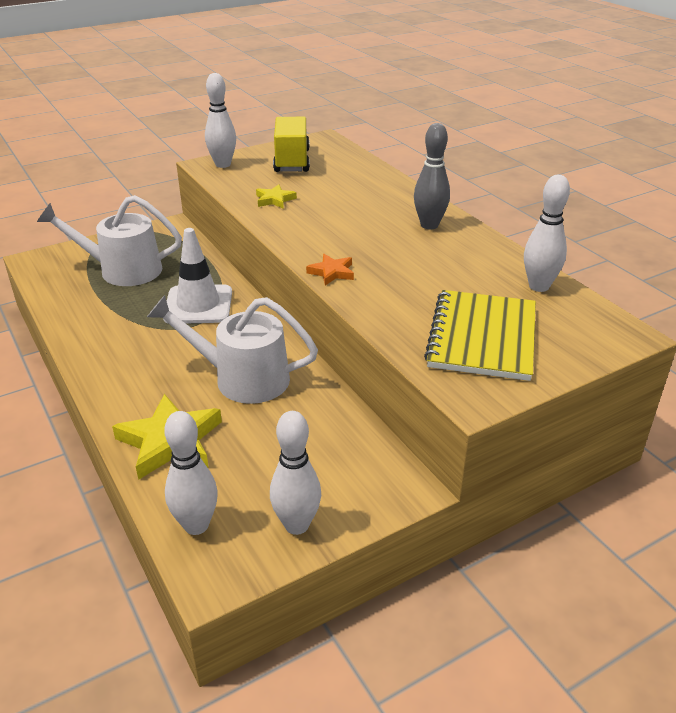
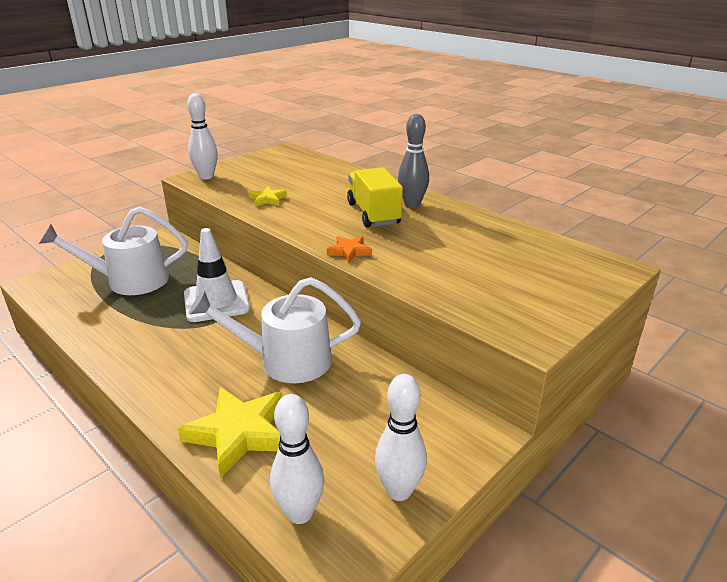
camera: 15 degrees left, 5 degrees down
yellow truck [273,117,310,172] -> yellow truck moved to [347,167,403,227]
yellow notebook [424,290,536,381] -> none
white bowling pin [524,175,570,292] -> none

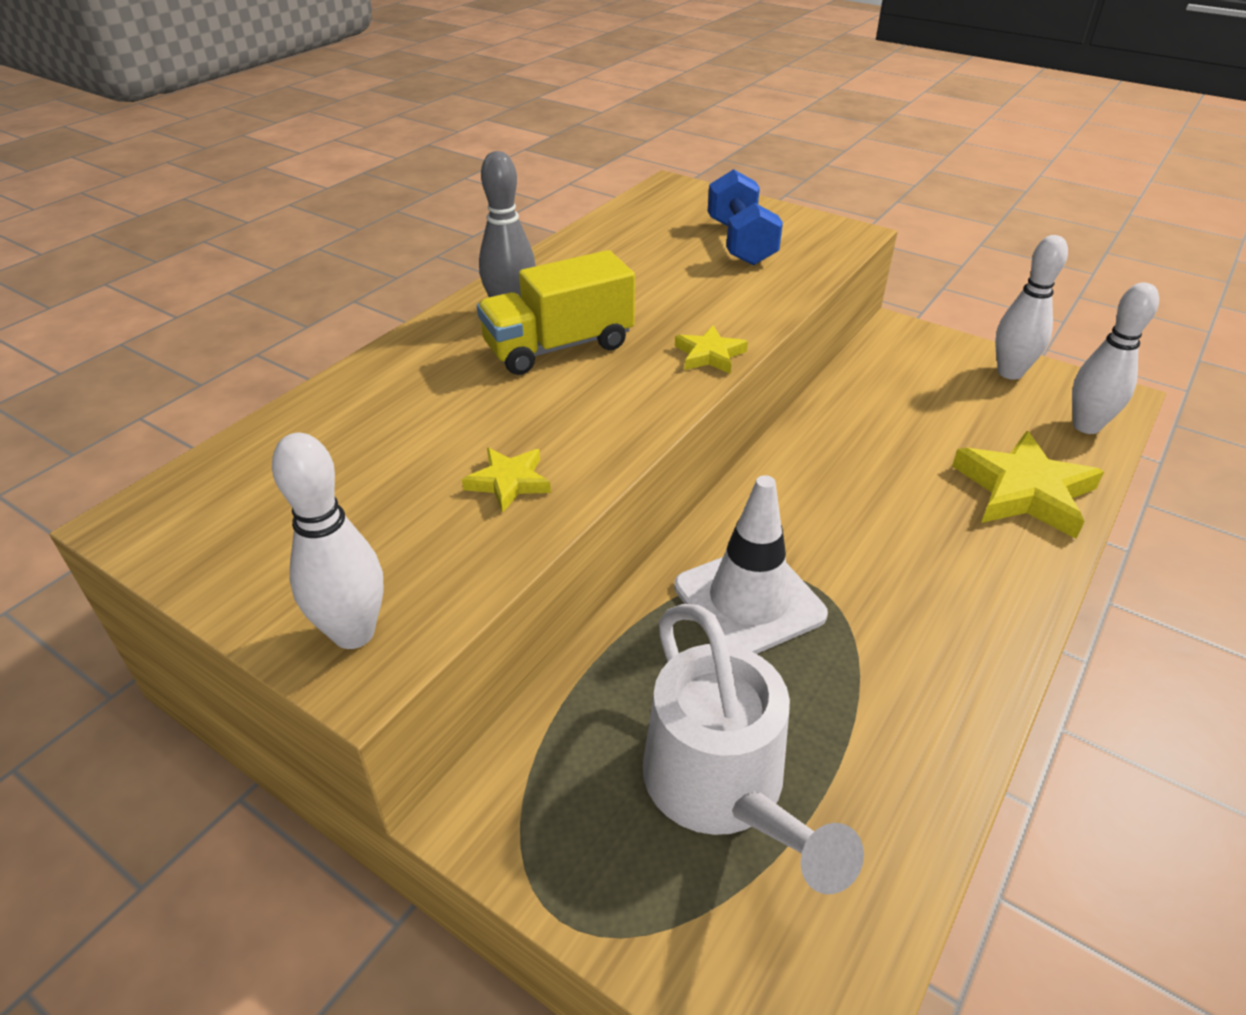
camera: 100 degrees left, 10 degrees up
white watering can [189,277,361,383] -> none
orange star [327,236,372,263] -> yellow star [675,326,748,374]
none -> blue dumbbell [708,169,783,266]

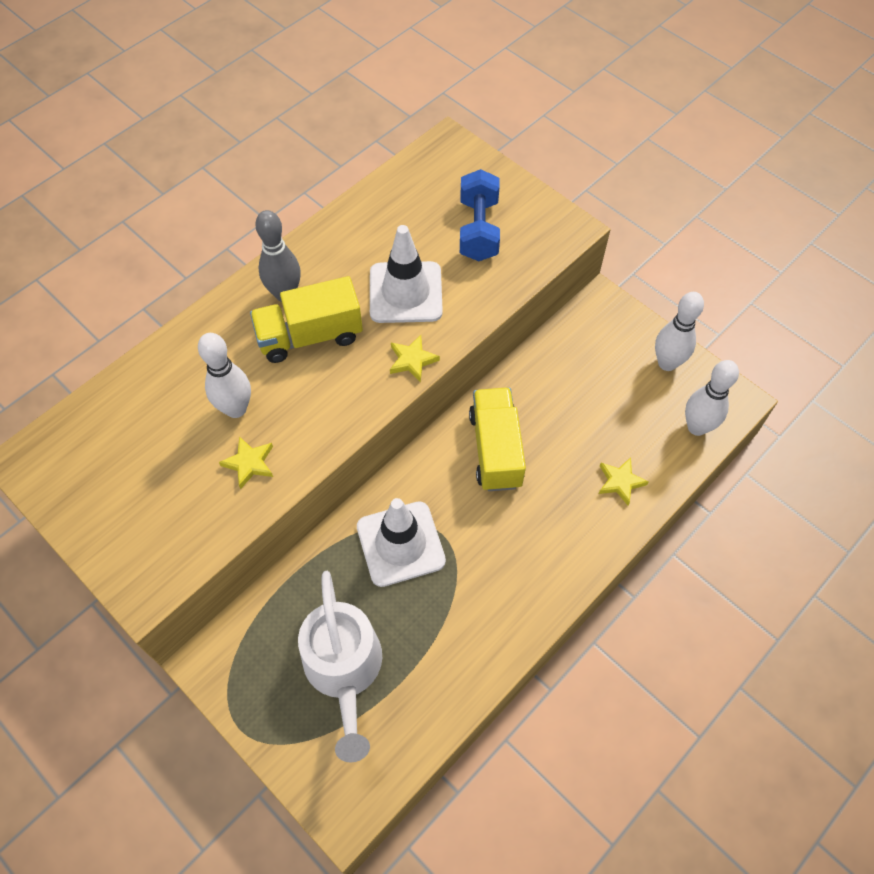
camera: 10 degrees right, 20 degrees up
white bowling pin [272,433,384,649] -> white bowling pin moved to [198,333,251,418]
yellow star [952,431,1104,539] -> yellow star [599,457,649,505], size x0.52
none -> white traffic cone [370,225,443,323]
none -> yellow truck [469,388,526,491]

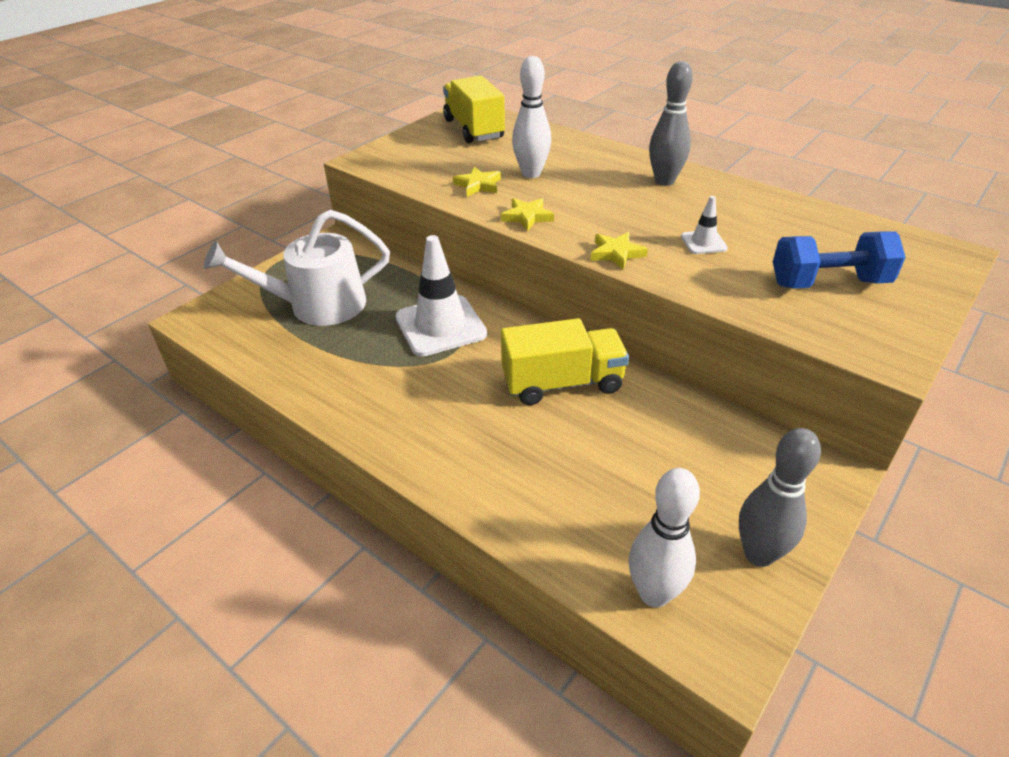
camera: 85 degrees right, 20 degrees down
yellow truck [250,276,363,363] -> yellow truck moved to [443,76,505,143]
white traffic cone [370,225,443,323] -> white traffic cone [681,196,728,254], size x0.47
yellow star [599,457,649,505] -> yellow star moved to [501,198,554,231]
white bowling pin [655,292,704,371] -> grey bowling pin [739,428,821,567]

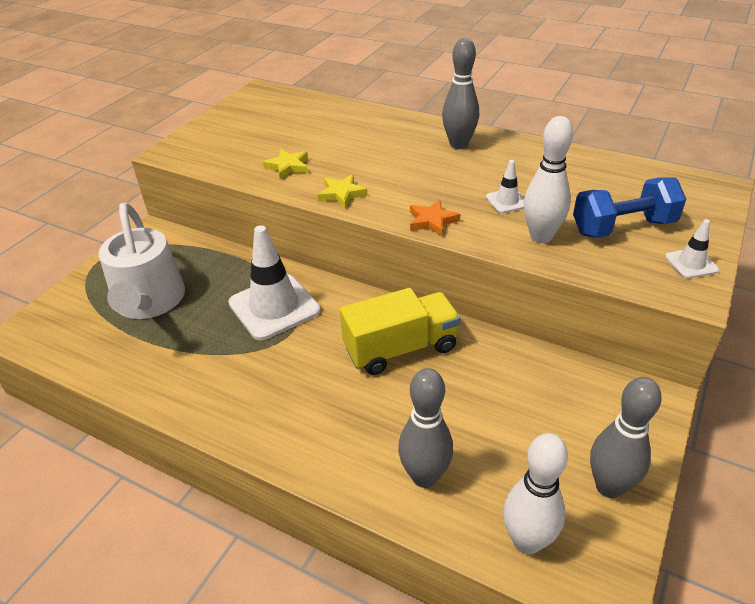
camera: 10 degrees left, 0 degrees up
white watering can [204,210,390,326] -> white watering can turned 75 degrees counterclockwise [99,203,185,319]
yellow truck [443,76,505,143] -> none
white bowling pin [512,56,551,178] -> white bowling pin moved to [524,116,573,243]
yellow star [591,232,648,270] -> orange star [410,200,460,237]
none -> grey bowling pin [398,368,453,488]
none -> white traffic cone [665,219,719,278]

